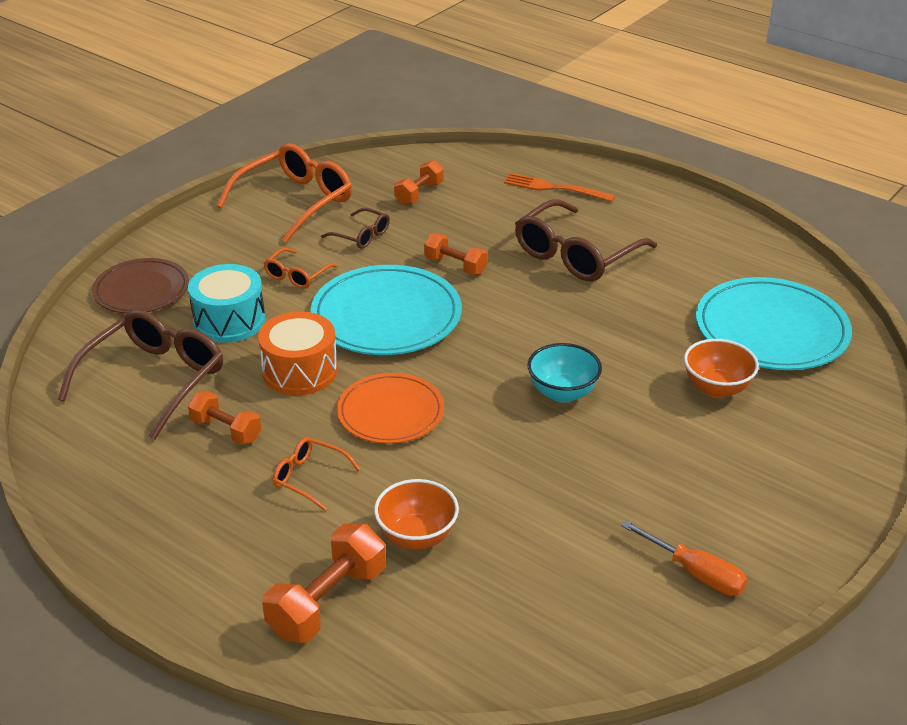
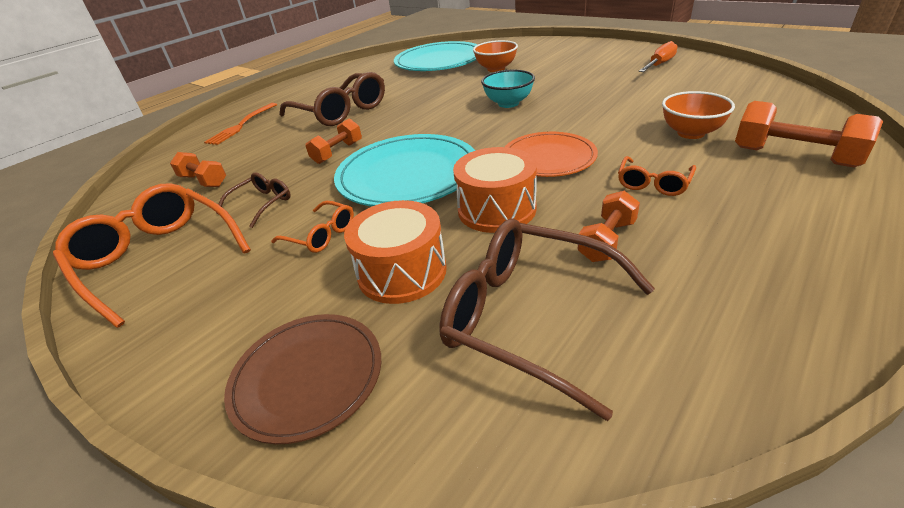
camera: 85 degrees left, 0 degrees up
turquoise drum [188,264,265,343] -> orange drum [344,200,447,304]

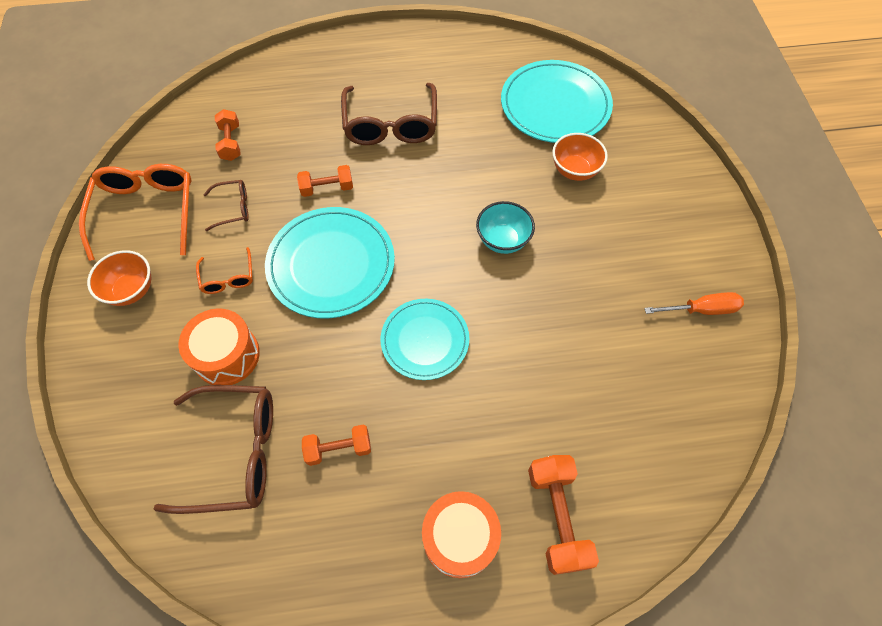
camera: 40 degrees right, 25 degrees up
orange fork [204,103,277,145] -> none
brown plate [224,314,381,444] -> none
brown glasses [439,218,655,421] -> brown glasses turned 105 degrees clockwise [154,385,273,514]
orange drum [453,147,537,233] -> orange drum moved to [422,491,501,578]
orange plate [505,132,598,177] -> turquoise plate [381,299,469,380]
orange glasses [618,156,696,196] -> none
orange bowl [662,91,735,139] -> orange bowl moved to [87,250,151,306]

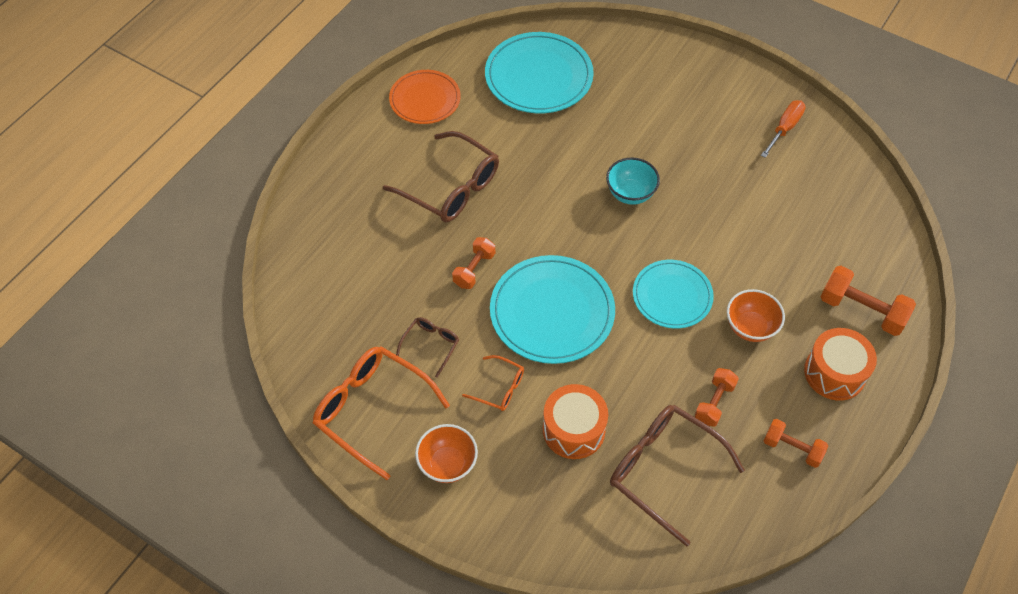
camera: 50 degrees left, 5 degrees down
brown glasses [154,385,273,514] -> brown glasses turned 90 degrees counterclockwise [610,405,745,546]
orange dumbbell [215,109,241,161] -> orange dumbbell moved to [763,419,828,468]
orange bowl [552,133,608,181] -> orange bowl moved to [727,289,785,342]
none -> orange plate [389,70,461,124]

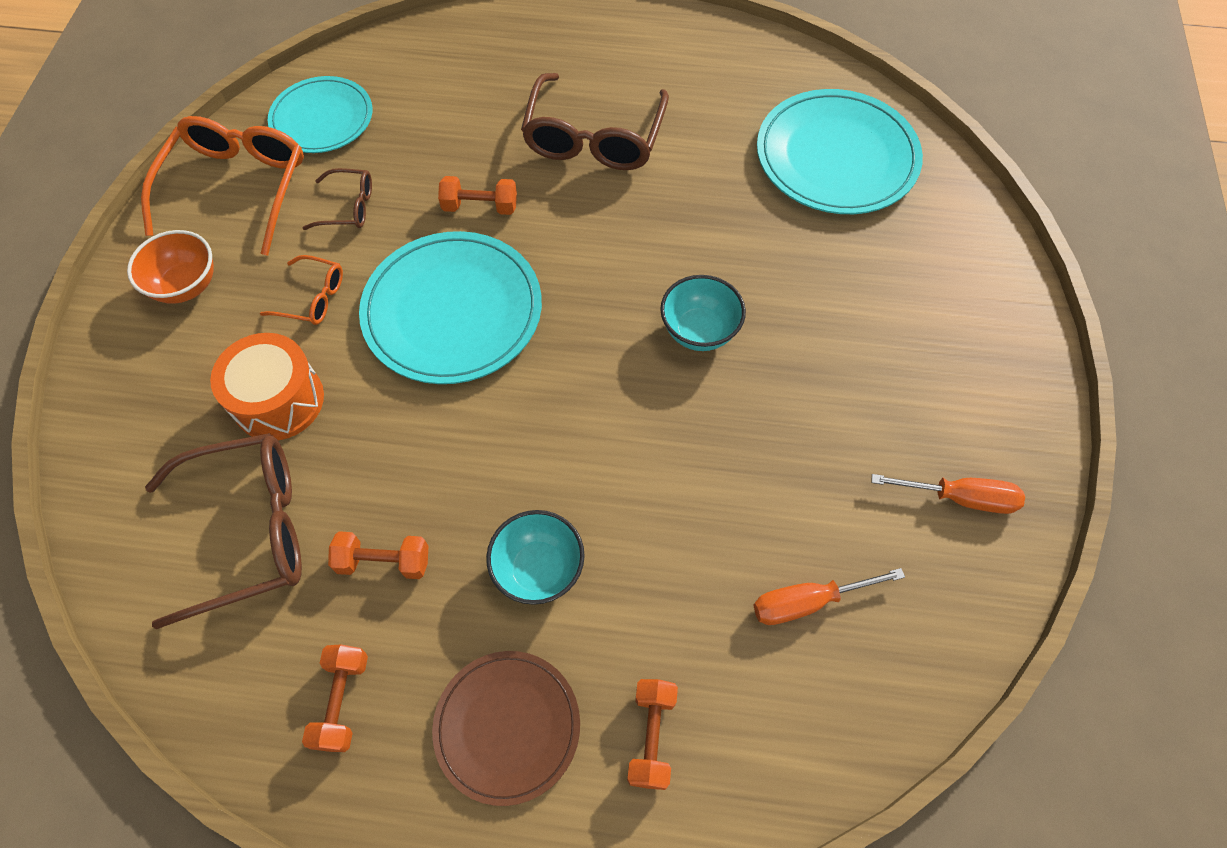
camera: 65 degrees right, 5 degrees up
orange plate [389,70,461,124] -> none
orange glasses [462,355,524,411] -> orange glasses turned 75 degrees counterclockwise [260,255,343,325]
brown glasses [610,405,745,546] -> brown glasses turned 60 degrees clockwise [145,433,302,629]
turquoise plate [633,260,714,329] -> turquoise plate moved to [268,76,372,153]
orange bowl [727,289,785,342] -> turquoise bowl [486,510,585,605]
orange drum [804,328,877,401] -> brown plate [432,651,580,806]
orange dumbbell [820,266,916,336] -> orange dumbbell [627,679,678,790], size x0.64
none -> orange screwdriver [753,568,905,625]

